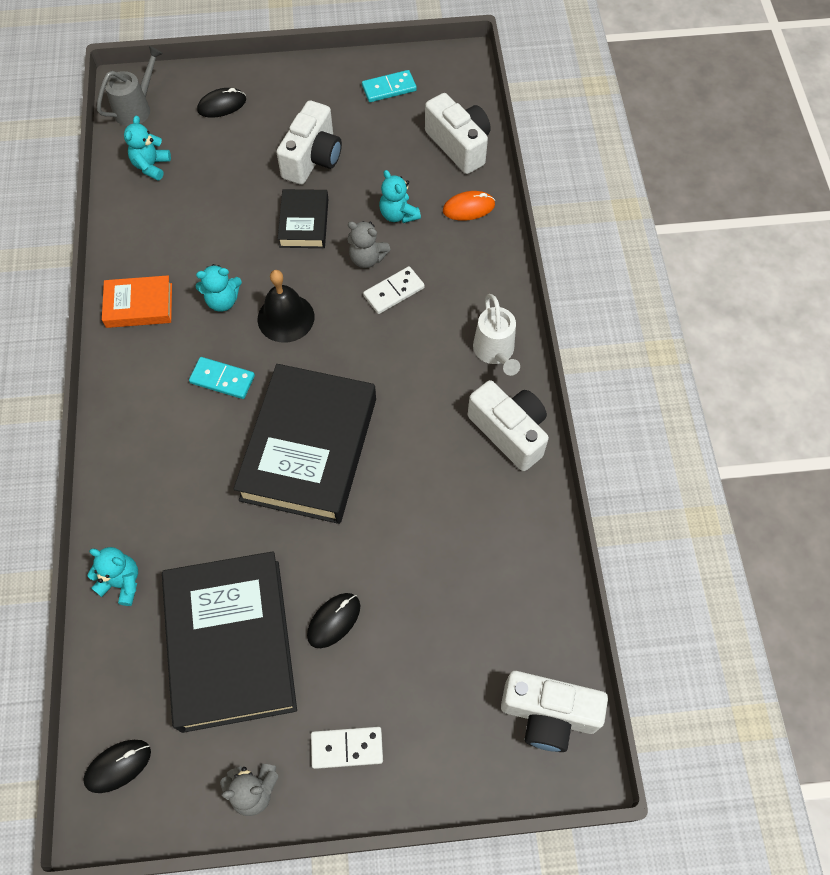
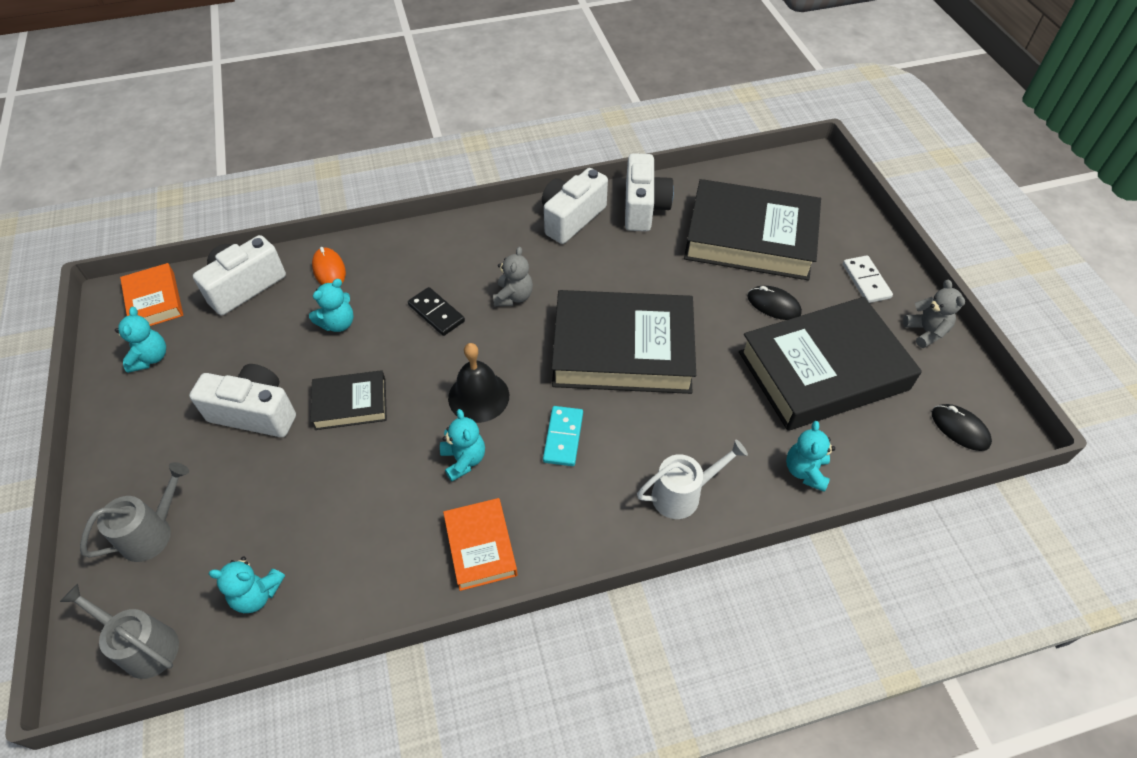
camera: 100 degrees left, 10 degrees down
black mouse [197,88,246,118] -> grey watering can [80,462,189,562]
grey teddy bear [348,221,391,268] -> grey teddy bear moved to [493,247,533,306]
turquoise domino [362,70,417,102] -> turquoise teddy bear [115,307,166,373]
white domino [363,266,425,314] -> black domino [408,287,465,336]
white watering can [473,294,520,376] -> white watering can moved to [637,440,748,519]
white camera [501,671,608,752] -> white camera moved to [625,153,674,231]
none -> orange book [120,263,183,326]
none -> black book [684,179,821,280]

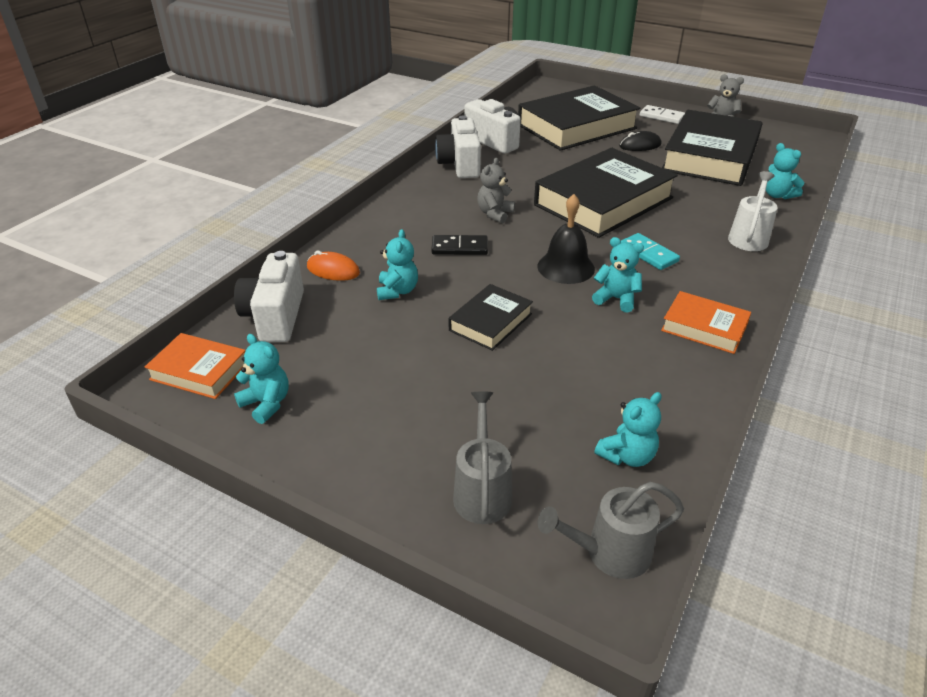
camera: 45 degrees left, 15 degrees down
white camera [189,364,296,437] -> none
grey teddy bear [493,247,533,306] -> grey teddy bear turned 120 degrees counterclockwise [477,158,515,224]
black mouse [932,404,992,451] -> none

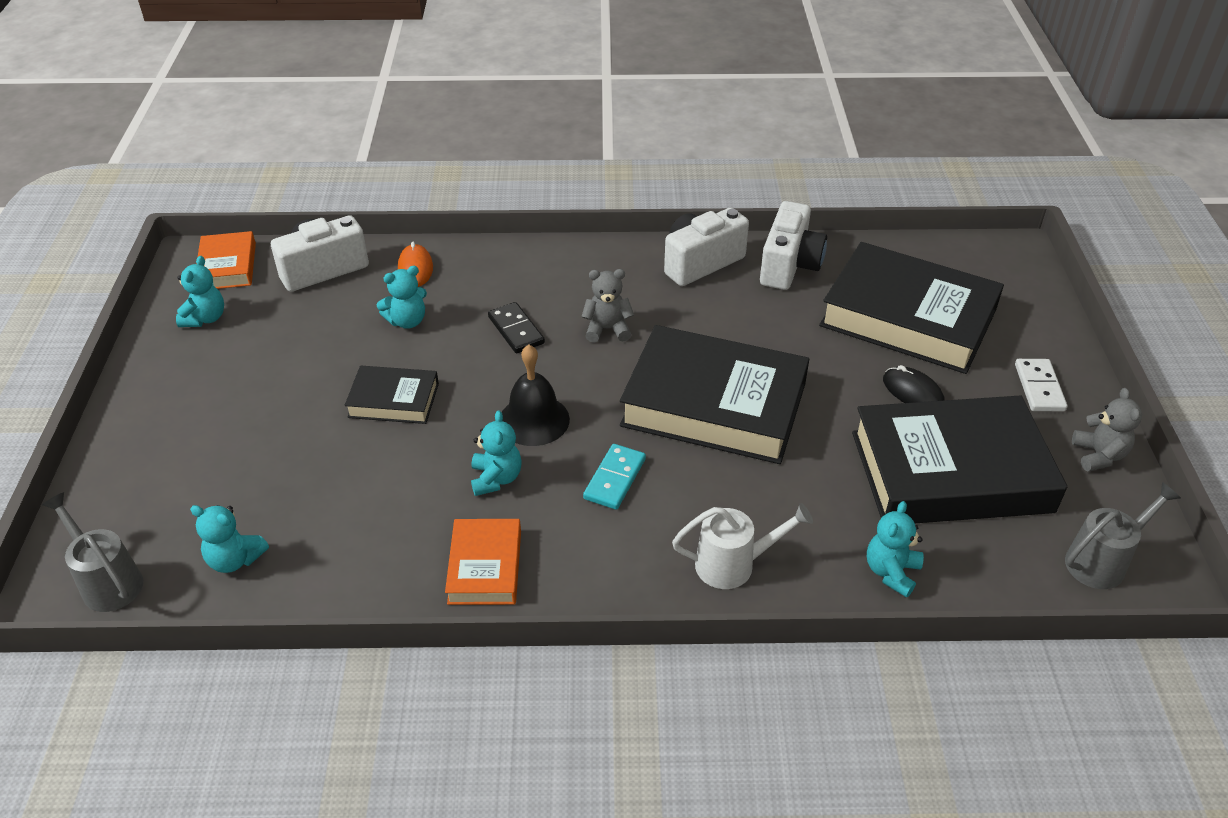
camera: 60 degrees right, 5 degrees up
grey watering can [453,391,512,524] -> grey watering can moved to [1065,482,1181,589]

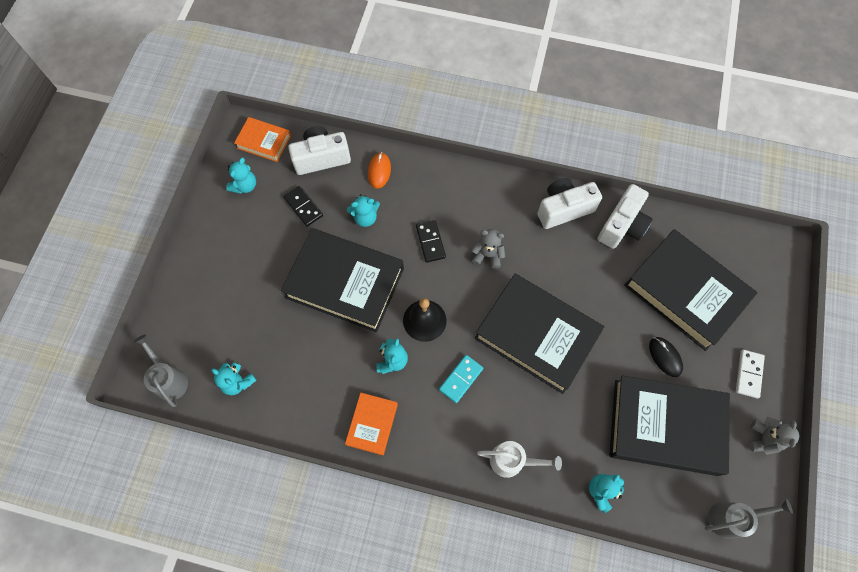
camera: 15 degrees right, 25 degrees up
orange book [196,231,256,289] -> orange book turned 75 degrees counterclockwise [234,117,291,162]
black book [345,366,439,424] -> black book [281,228,404,332], size x2.03
none -> black domino [284,186,323,227]

